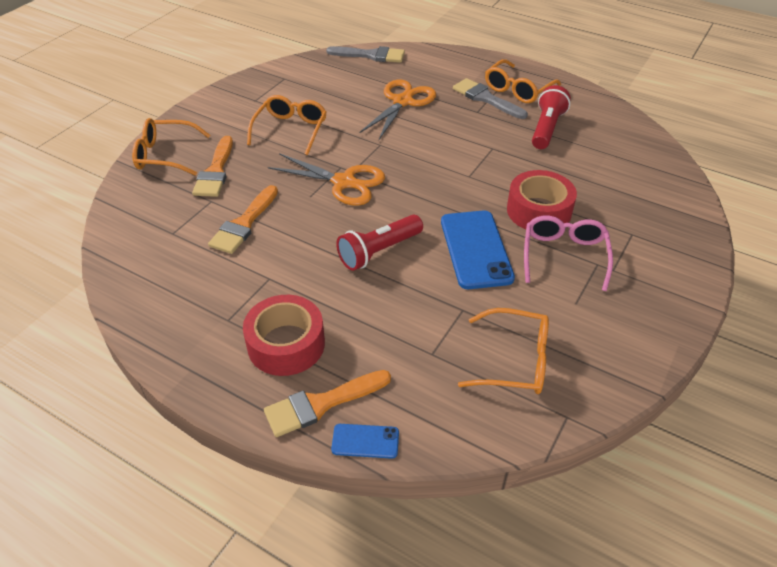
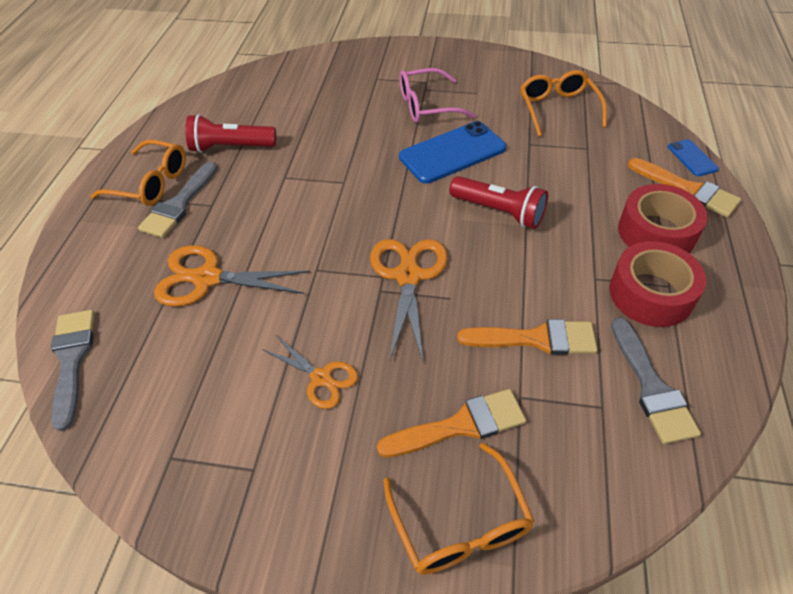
camera: 110 degrees left, 5 degrees up
orange glasses [247,95,327,155] -> orange scissors [262,335,358,409]
red tape [507,170,577,229] -> red tape moved to [609,241,706,327]
none -> grey brush [611,317,701,444]

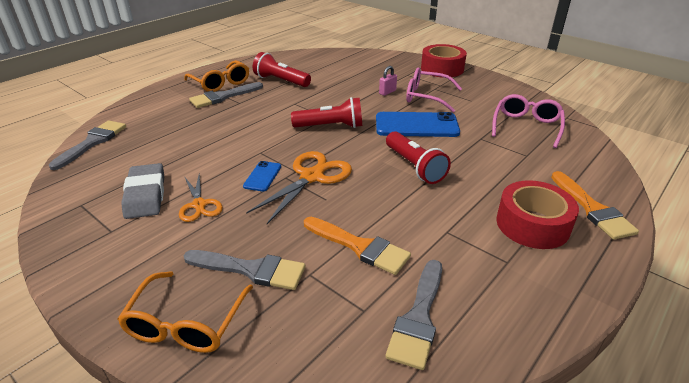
camera: 30 degrees right, 15 degrees down
orange scissors [154,245,310,307] -> none
orange brush [377,389,526,458] -> grey brush [183,250,305,290]
orange glasses [520,70,607,137] -> pink glasses [492,94,565,148]
red tape [609,241,706,327] -> red tape moved to [421,44,467,78]
blue phone [668,139,719,176] -> blue phone moved to [243,161,281,192]
none -> grey eraser [121,163,164,219]
none -> red flashlight [291,97,362,128]
none -> pink padlock [379,66,397,96]

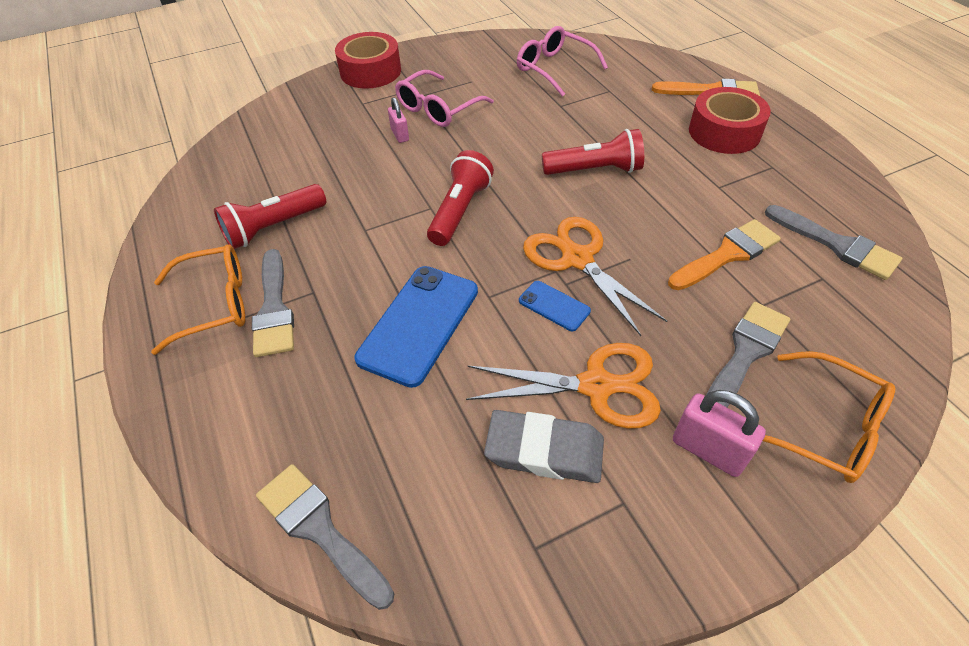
camera: 65 degrees left, 15 degrees up
orange scissors [179,174,223,222] -> orange scissors [466,343,661,429], size x1.62
blue phone [376,112,460,137] -> blue phone moved to [355,266,478,388]
none -> pink padlock [673,390,766,477]

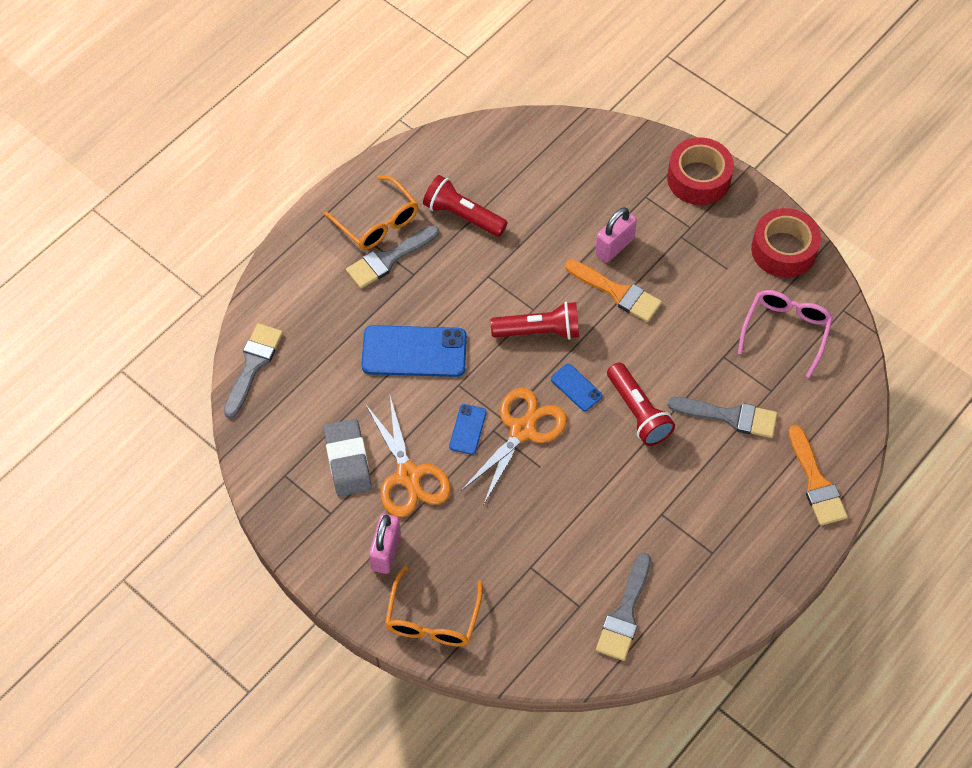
camera: 65 degrees right, 10 degrees up
pink padlock [388,98,409,143] -> pink padlock [595,207,637,263], size x1.62
pink glasses [395,70,494,127] -> none
orange brush [668,219,781,290] -> orange brush moved to [565,260,662,322]
red tape [689,87,771,154] -> red tape moved to [751,208,821,278]
grey brush [707,302,790,407] -> grey brush moved to [667,397,777,438]
none -> blue phone [551,364,603,411]

